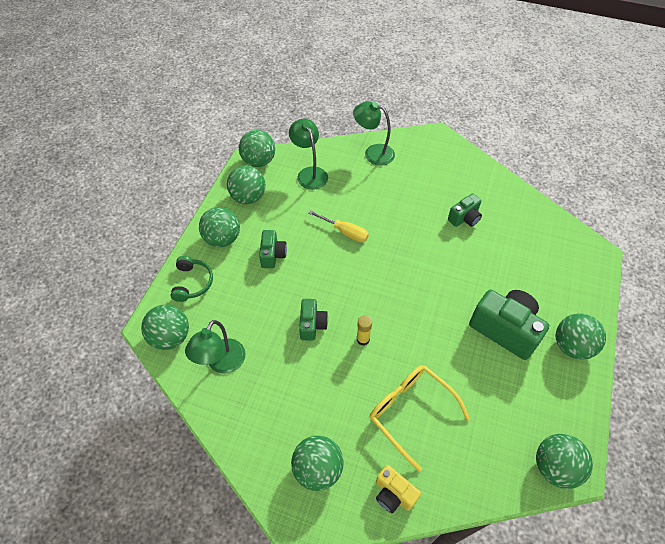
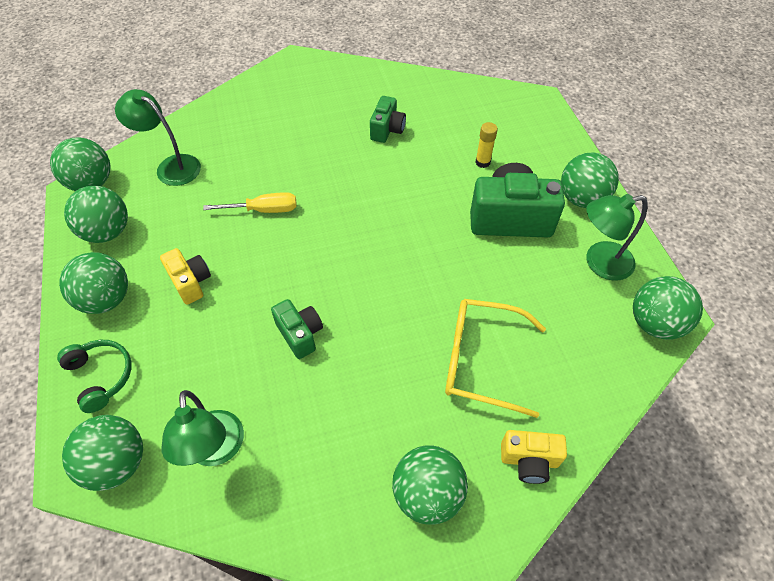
camera: 35 degrees left, 0 degrees up
green camera [259,230,287,268] -> yellow camera [160,248,211,305]
green lamp [353,101,395,166] -> green lamp moved to [586,194,648,281]
yellow glue stick [357,315,372,346] -> yellow glue stick moved to [475,122,498,168]

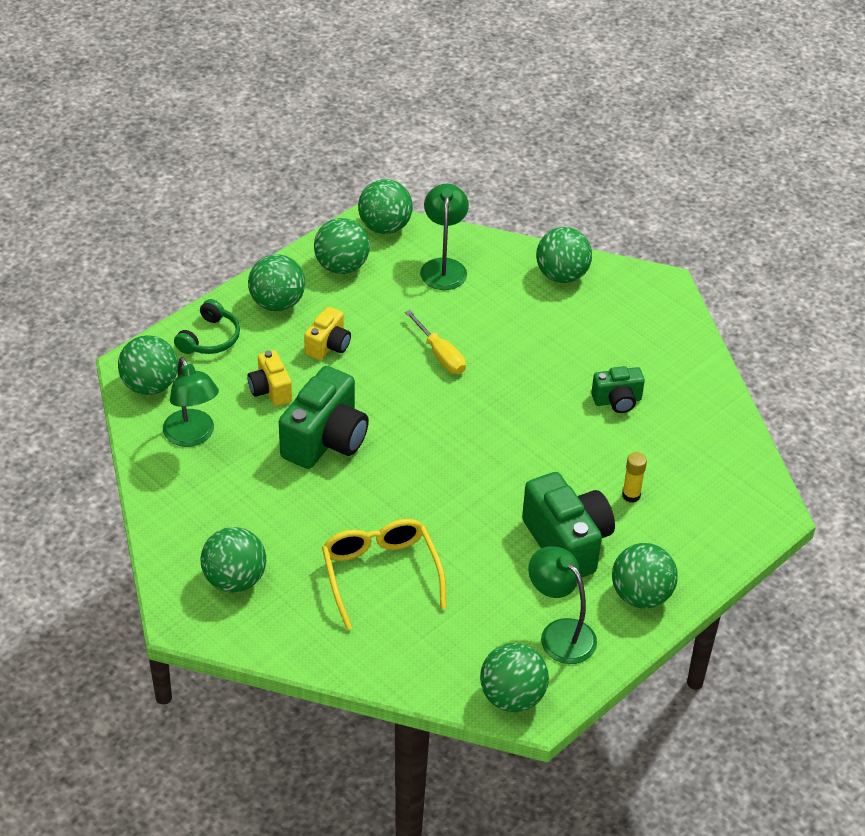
camera: 60 degrees right, 10 degrees down
green lamp [162,390,244,466] -> green lamp turned 75 degrees counterclockwise [163,357,219,447]
green camera [271,299,323,359] -> green camera [279,366,369,469], size x1.81
yellow camera [501,430,567,484] -> yellow camera moved to [247,350,292,406]
none -> green ball [536,227,592,283]

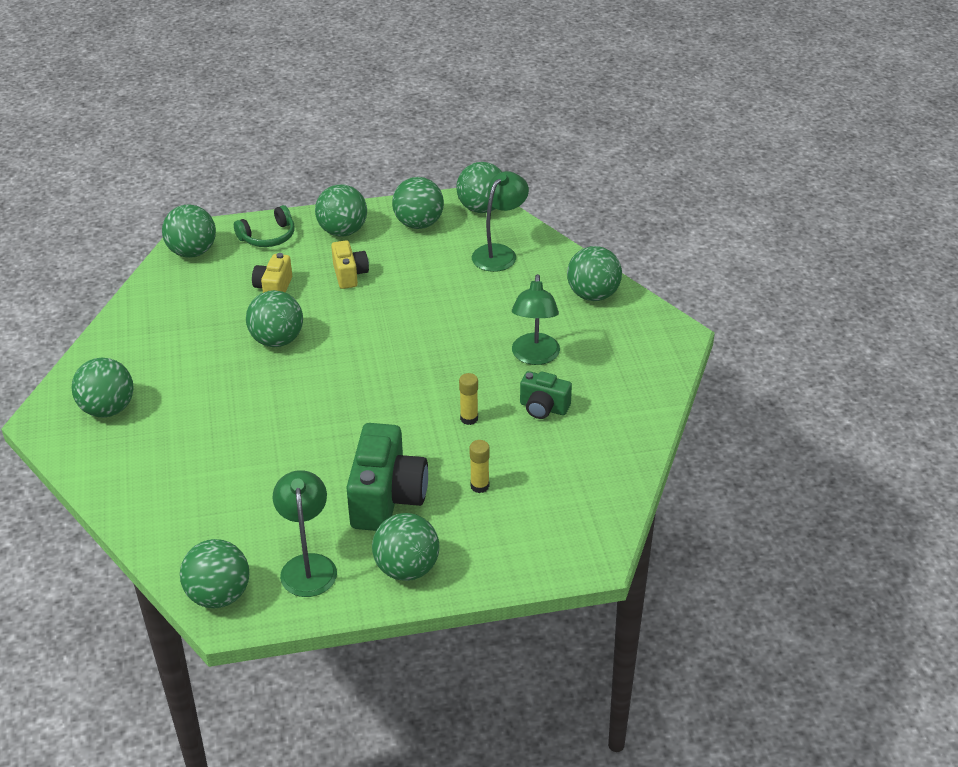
camera: 35 degrees right, 5 degrees down
green lamp [163,357,219,447] -> green lamp moved to [512,274,560,365]
green camera [279,366,369,469] -> green ball [246,290,303,347]
yellow camera [304,307,351,360] -> yellow camera turned 75 degrees counterclockwise [331,240,369,289]
yellow glasses [322,519,446,630] -> none
yellow screwdriver [405,310,466,374] -> none
none -> yellow glue stick [459,373,478,425]

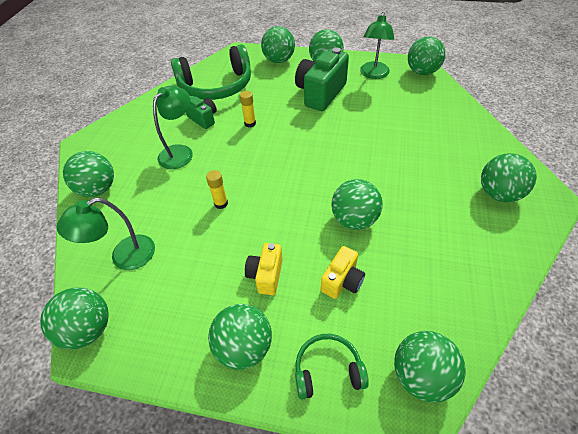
camera: 155 degrees left, 10 degrees up
green ball [392,177,444,229] -> green ball moved to [261,26,295,63]
yellow glue stick [470,440,490,493] -> yellow glue stick moved to [206,170,228,209]
none -> green headphones [171,44,251,100]

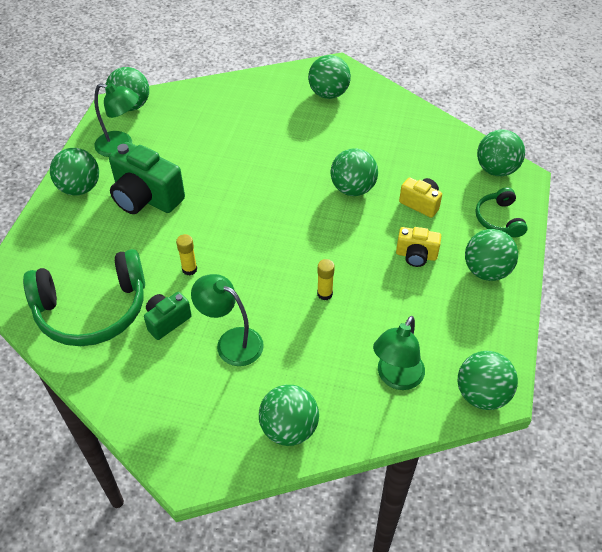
camera: 90 degrees left, 0 degrees up
green lamp [56,198,155,270] -> green lamp turned 60 degrees clockwise [373,316,425,390]
green headphones [171,44,251,100] -> green headphones turned 90 degrees clockwise [23,249,145,346]
green ball [261,26,295,63] -> none

